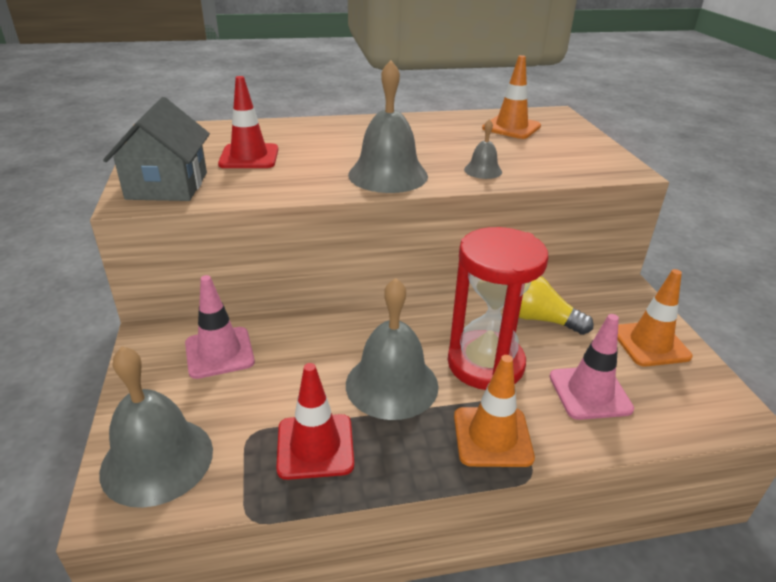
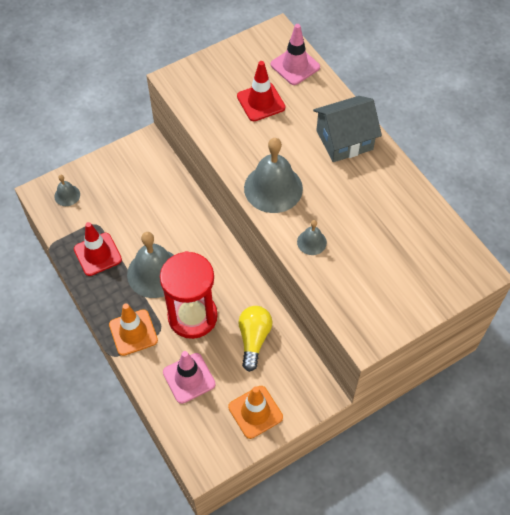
camera: 70 degrees right, 25 degrees up
grey bell [99,346,213,508] -> grey bell [54,175,80,206], size x0.49
grey house [103,97,210,201] -> grey house moved to [313,96,382,162]
pink traffic cone [185,275,255,379] -> pink traffic cone moved to [271,24,320,85]
orange traffic cone [482,55,541,139] -> none

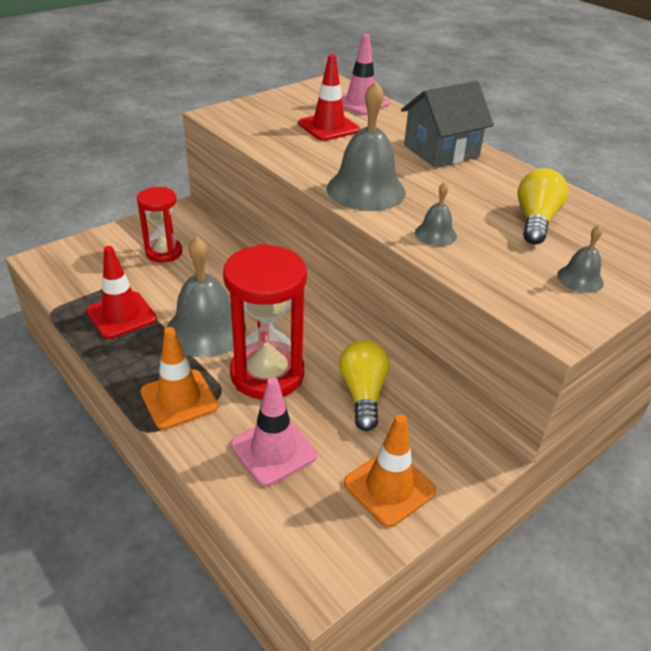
camera: 10 degrees left, 20 degrees down
grey bell [54,175,80,206] -> grey bell moved to [557,225,604,293]
none -> red hourglass [137,187,182,263]
none -> yellow light bulb [517,168,568,245]

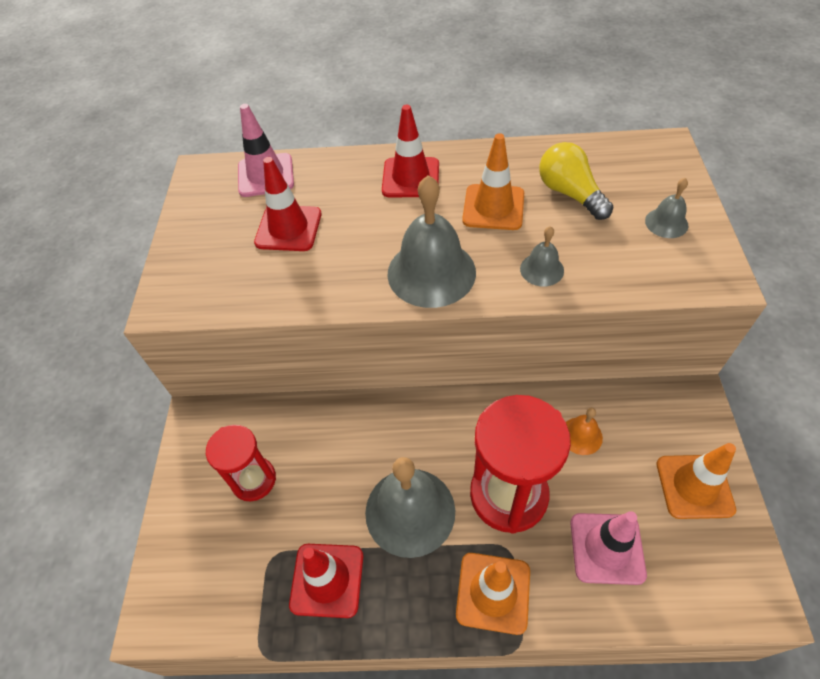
camera: 45 degrees left, 15 degrees up
yellow light bulb [339,340,390,431] -> orange bell [566,408,603,455]
grey house [401,81,494,167] -> red traffic cone [382,105,439,197]
none -> orange traffic cone [462,133,524,230]

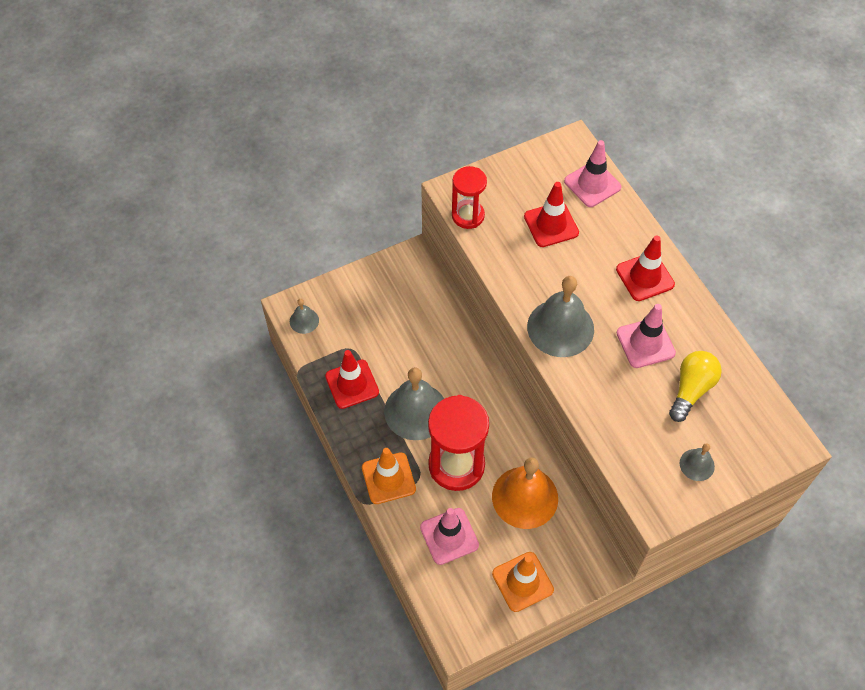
camera: 60 degrees right, 5 degrees up
red hourglass [206,425,276,502] -> red hourglass moved to [452,166,487,229]
orange traffic cone [462,133,524,230] -> pink traffic cone [617,304,676,368]
grey bell [520,226,564,286] -> grey bell moved to [290,299,319,334]
orange bell [566,408,603,455] -> orange bell [492,457,558,529], size x2.06

